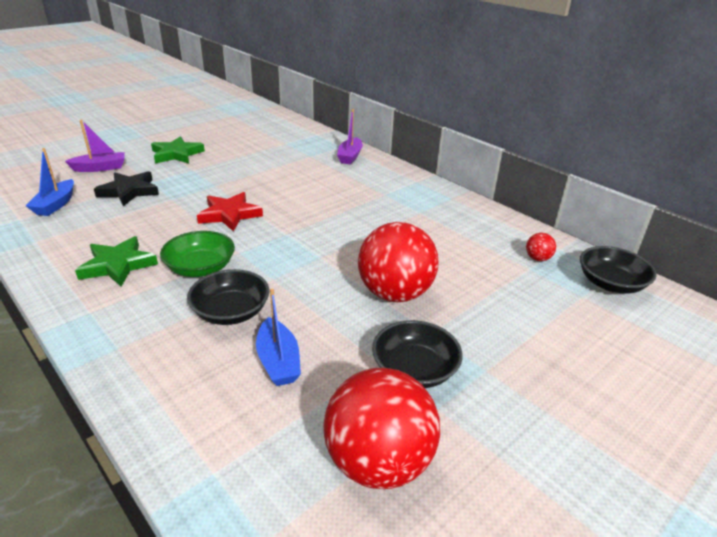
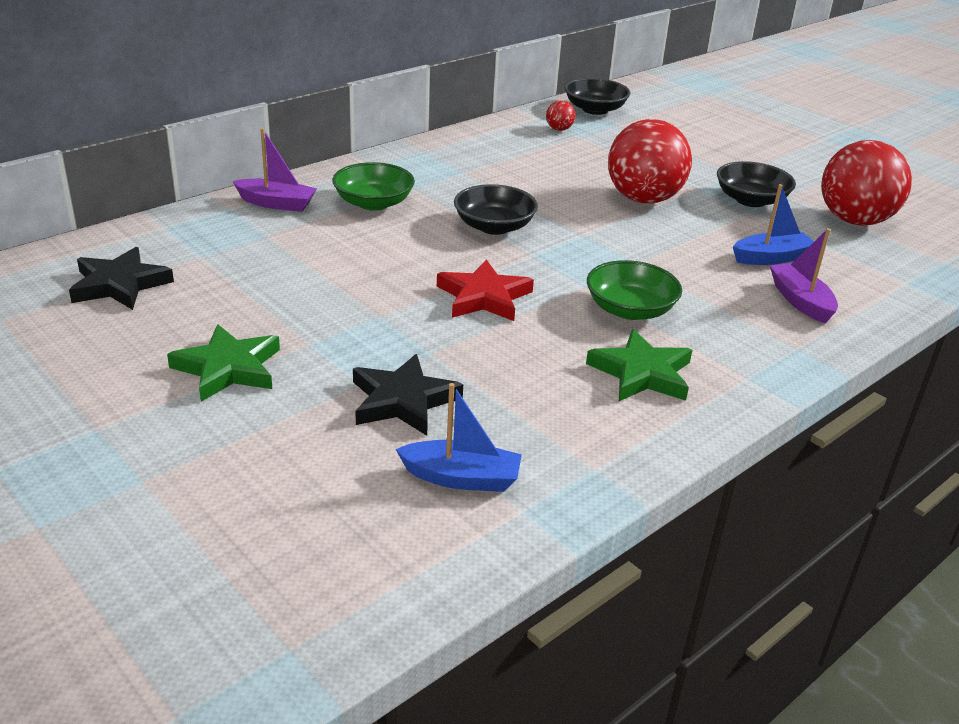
camera: 90 degrees left, 0 degrees up
purple boat [65,120,125,172] -> purple boat moved to [770,228,838,323]
black bowl [187,269,269,325] -> black bowl moved to [454,184,538,235]
none -> black star [69,247,174,310]
none -> green bowl [332,162,415,211]

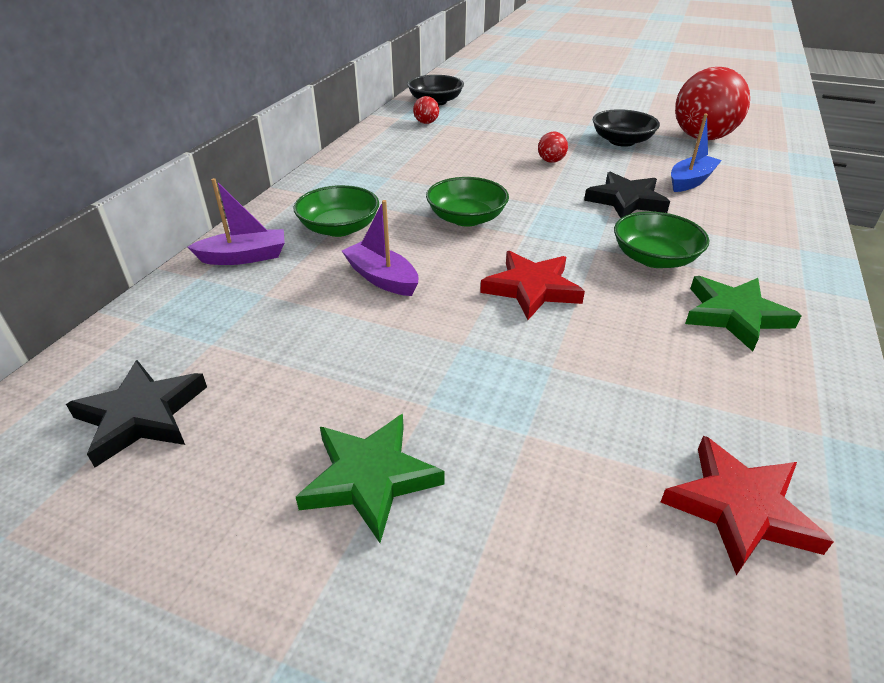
camera: 25 degrees left, 5 degrees up
black star [353,354,463,436] -> black star moved to [584,172,670,218]
blue boat [395,383,522,492] -> red star [661,436,834,575]
black bowl [454,184,538,235] -> green bowl [426,177,509,227]
red ball [608,119,692,204] -> red ball [538,132,568,163], size x0.41
purple boat [770,228,838,323] -> purple boat moved to [342,200,418,296]

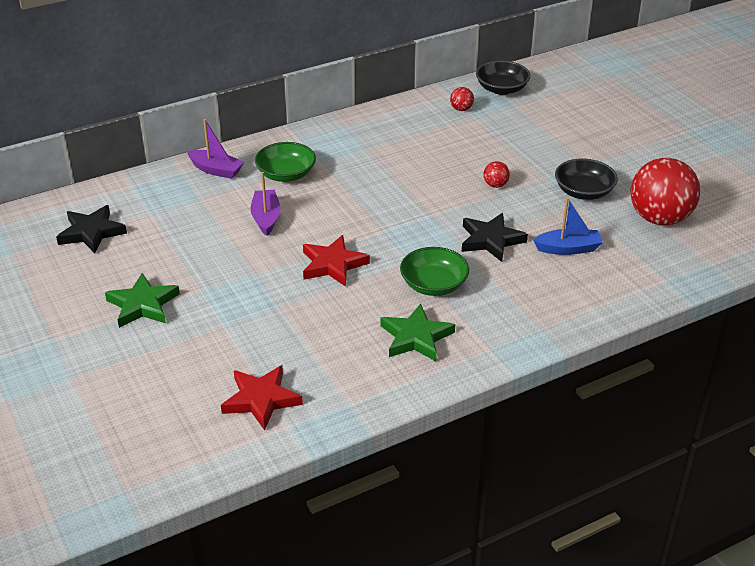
camera: 40 degrees right, 0 degrees up
green bowl [426,177,509,227] -> none

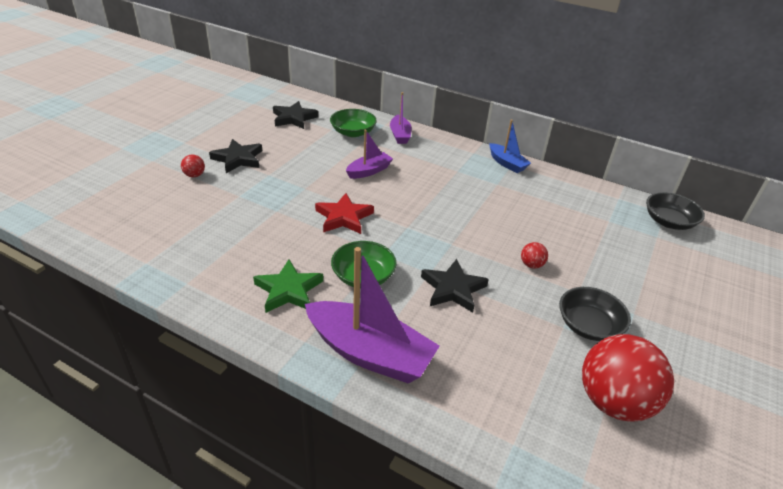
camera: 55 degrees right, 0 degrees up
green star [105,273,180,328] -> black star [209,139,262,173]
red star [221,365,303,431] -> none
green bowl [255,142,316,182] -> green bowl moved to [330,109,377,137]
red ball [450,87,474,111] -> red ball moved to [181,155,205,177]
blue boat [533,198,603,255] -> blue boat moved to [490,119,531,173]
none -> purple boat [305,247,440,384]

